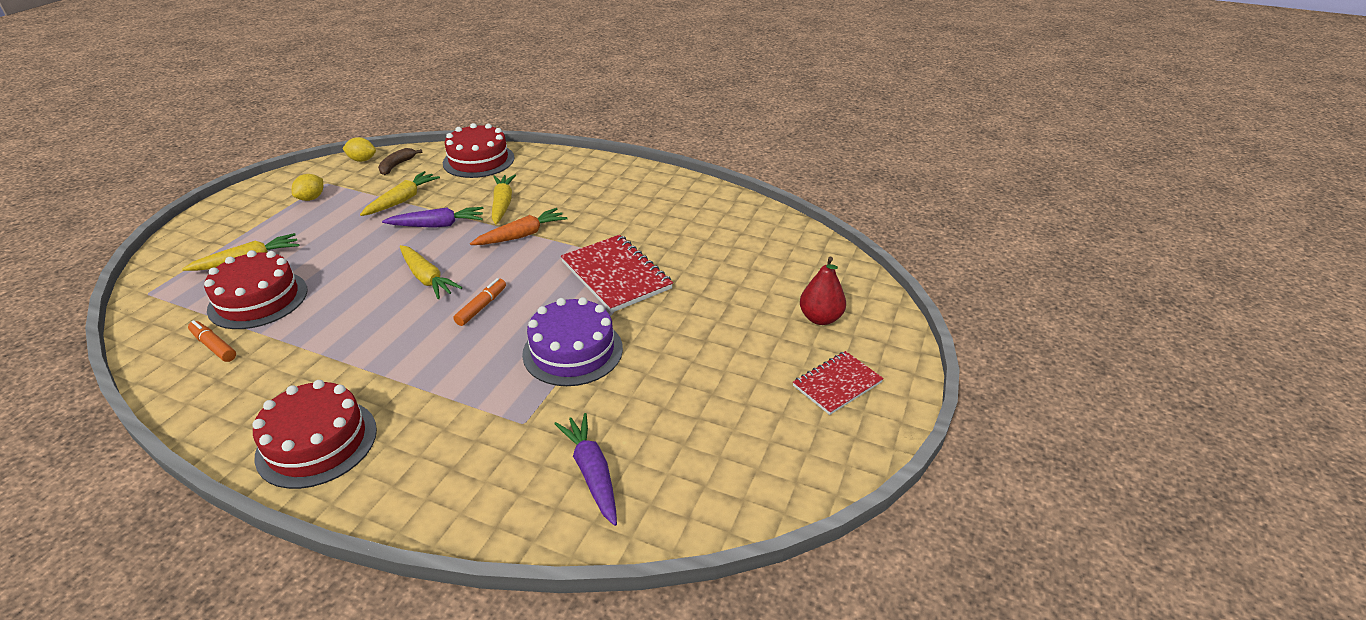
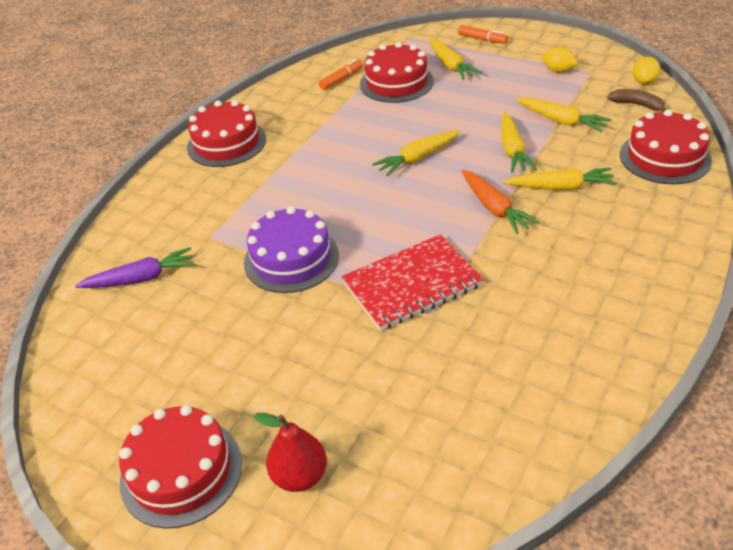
camera: 100 degrees right, 5 degrees up
purple carrot [382,207,483,228] -> yellow carrot [501,112,537,173]
orange marker [453,278,506,326] -> orange marker moved to [458,25,508,44]
red notebook [793,351,884,415] -> red cake [119,405,242,528]

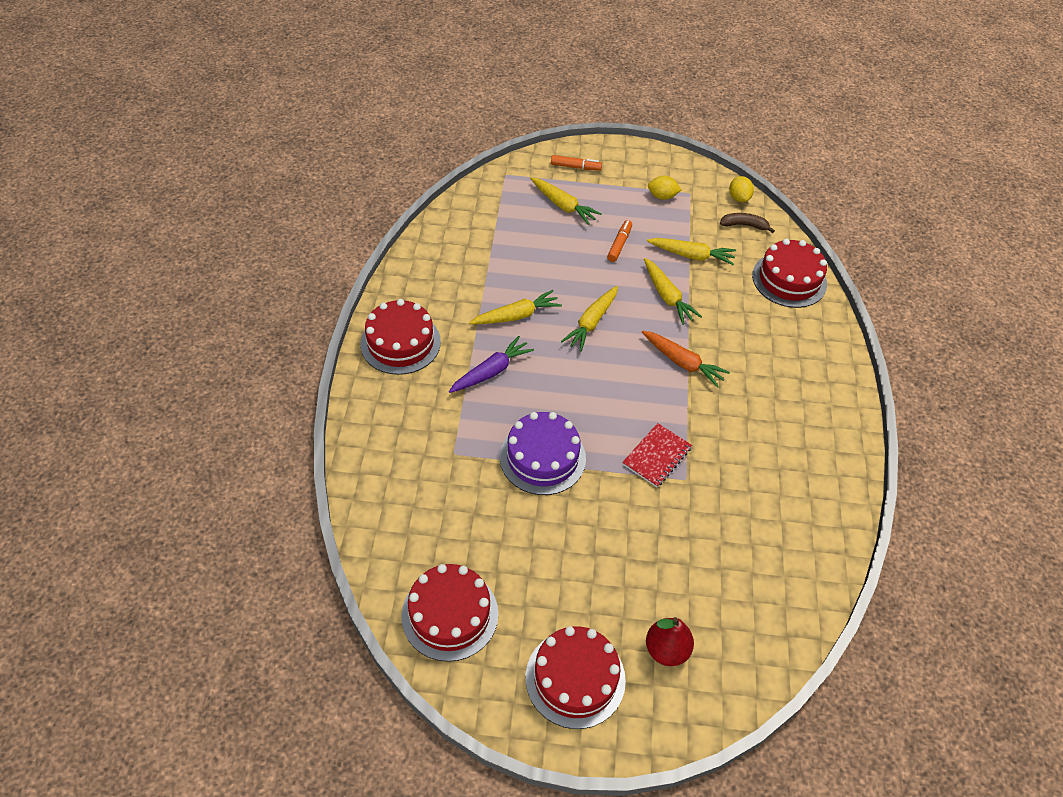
camera: 30 degrees left, 10 degrees up
purple carrot [75,247,195,288] -> purple carrot moved to [449,336,534,393]
orange marker [319,59,363,90] -> orange marker moved to [607,220,632,262]
red notebook [341,234,484,331] -> red notebook [622,423,692,487], size x0.62
red cake [360,42,434,103] -> red cake moved to [401,564,498,662]
yellow carrot [503,168,617,190] -> yellow carrot moved to [469,290,562,324]

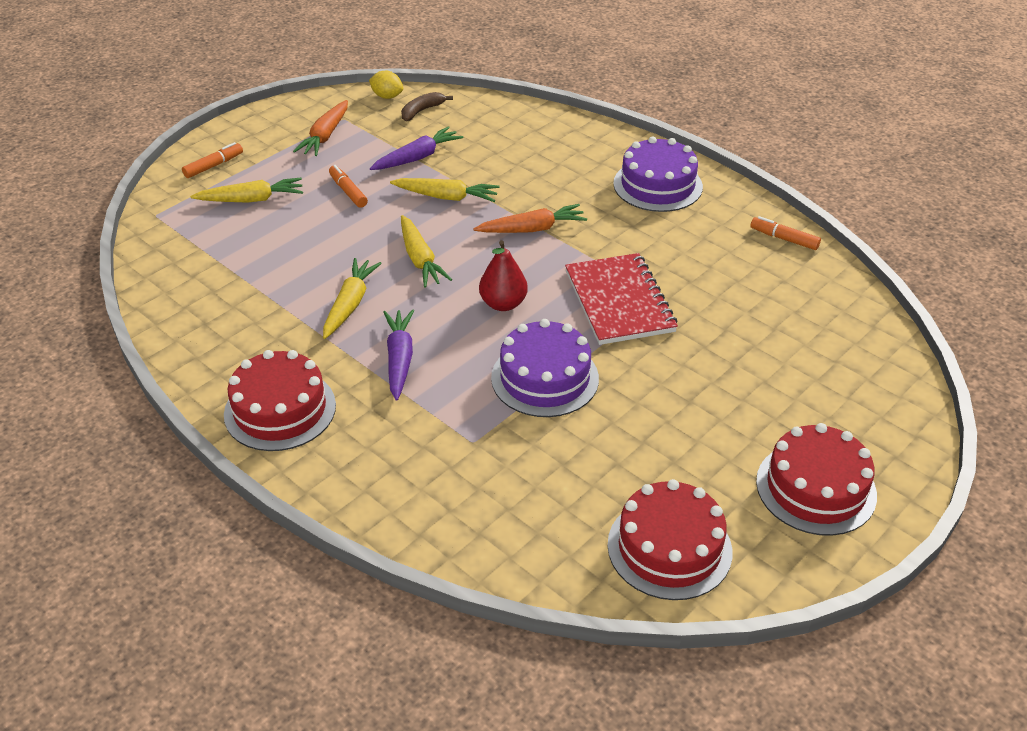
camera: 50 degrees left, 10 degrees down
red notebook [622,423,692,487] -> red notebook [565,253,678,345], size x1.61
red pear [646,617,694,666] -> red pear moved to [479,240,528,311]
yellow carrot [647,238,736,265] -> purple carrot [370,126,463,170]
yellow lemon [648,176,682,200] -> orange carrot [293,100,348,156]
red cake [752,239,827,308] -> none
none -> purple cake [613,136,703,212]
none -> orange marker [750,216,821,250]

